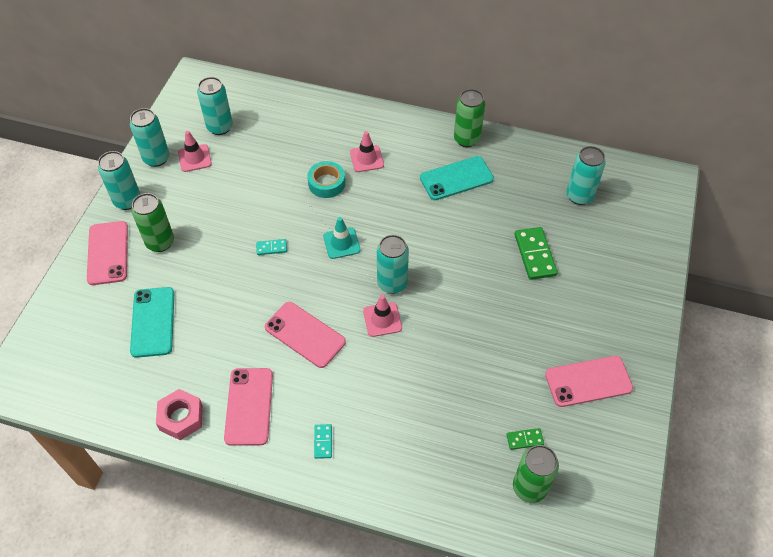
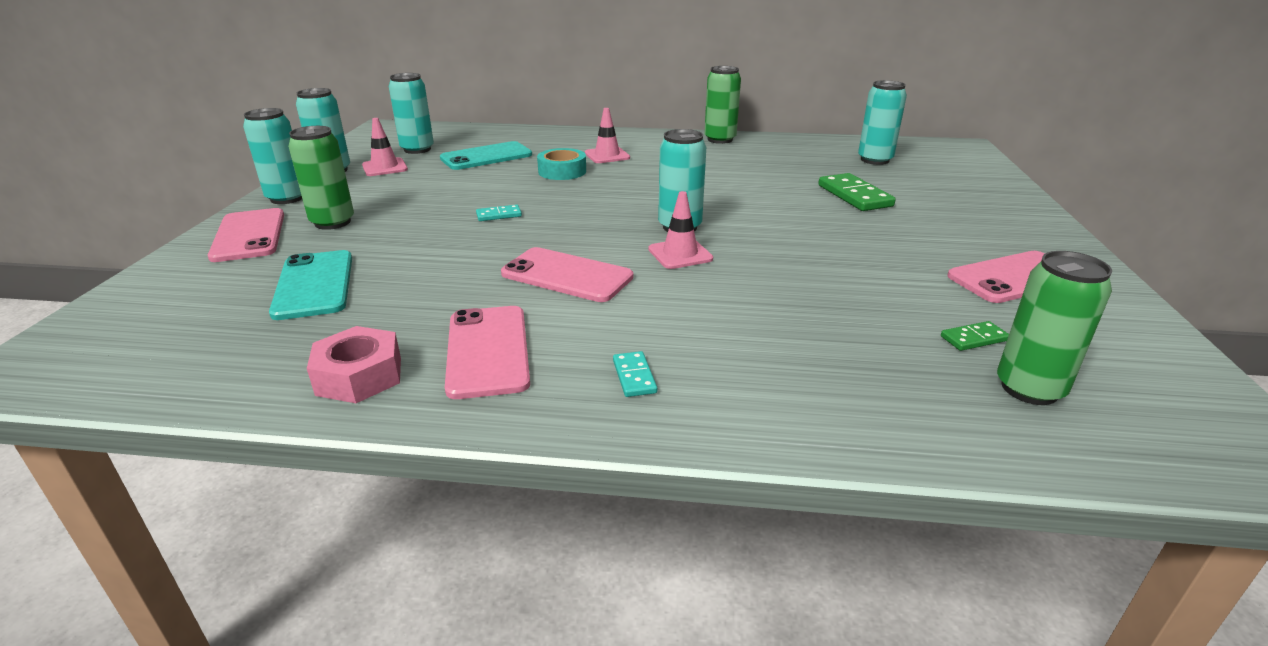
camera: 10 degrees left, 25 degrees down
turquoise traffic cone [323,217,361,259] -> none
turquoise phone [420,156,494,200] -> turquoise phone moved to [440,141,532,170]

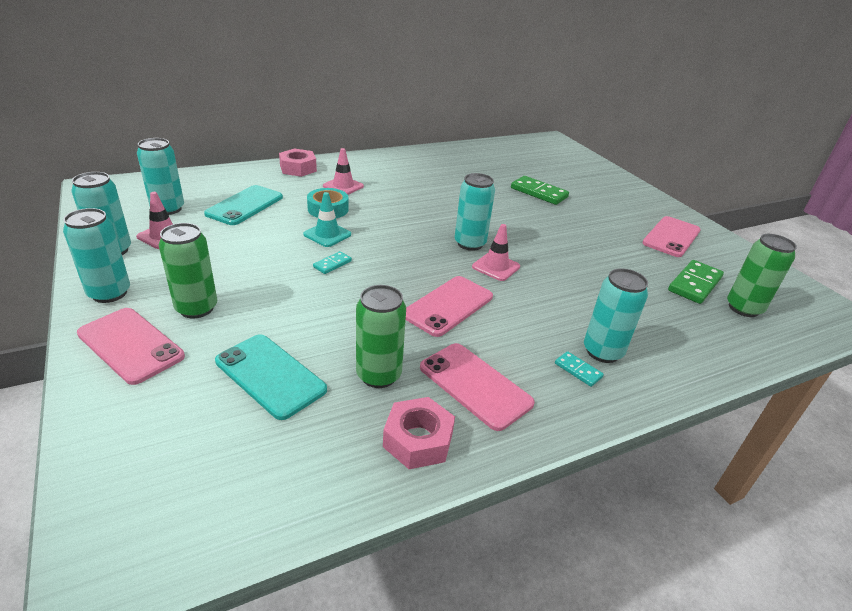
camera: 35 degrees left, 5 degrees up
pink phone [501,247,633,302] -> pink phone turned 45 degrees counterclockwise [406,276,493,337]
green can [704,66,741,144] -> green can moved to [356,285,406,388]
turquoise can [858,80,907,165] -> turquoise can moved to [584,268,648,363]
green domino [941,321,1009,351] -> green domino [668,260,724,304], size x1.91
none -> pink nut [279,148,317,177]
none -> turquoise traffic cone [303,192,351,247]

